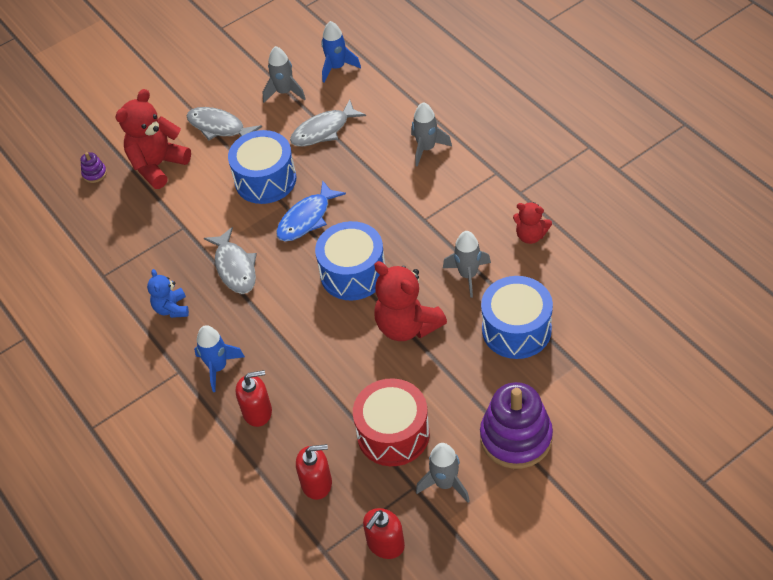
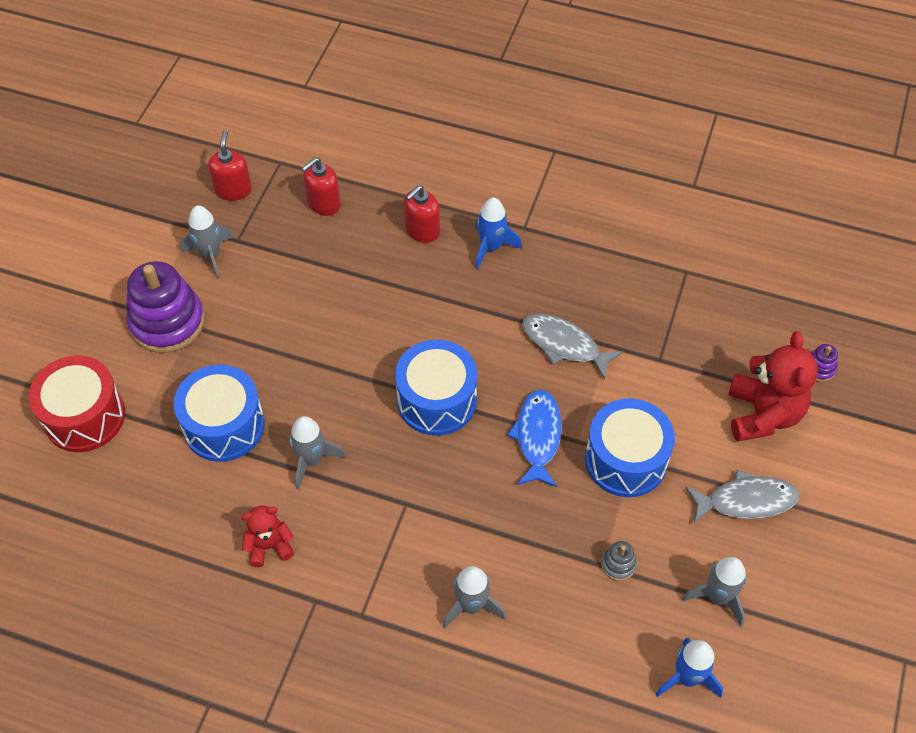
camera: 140 degrees right, 5 degrees up
blue teddy bear [147,269,189,318] -> none
grey fish [290,99,366,147] -> grey stacking toy [601,541,637,581]
red drum [353,378,430,466] -> red drum moved to [29,356,125,452]
red teddy bear [374,261,447,341] -> none

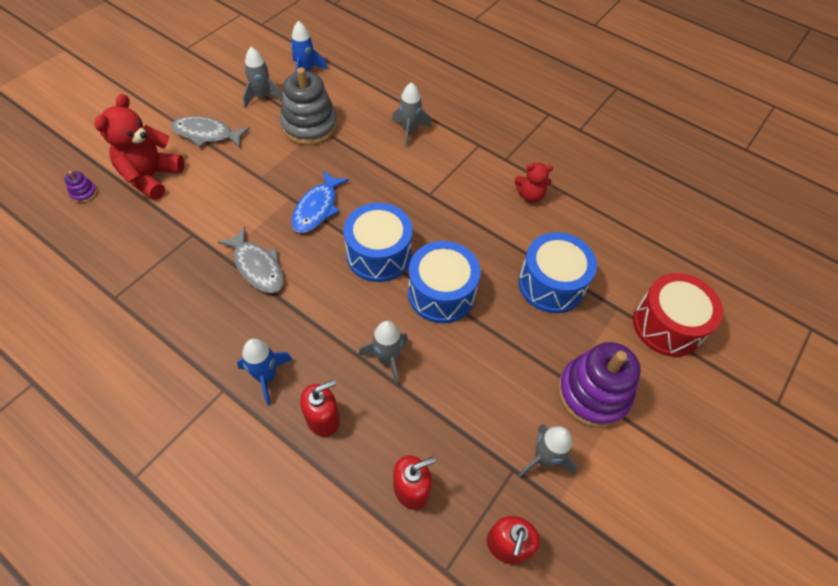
camera: 165 degrees left, 0 degrees up
grey rocket [289,416,346,490] -> grey rocket moved to [358,321,408,386]
blue drum [585,398,675,497] -> blue drum moved to [408,241,481,323]
grey stacking toy [601,541,637,581] -> grey stacking toy [280,67,337,145], size x2.40

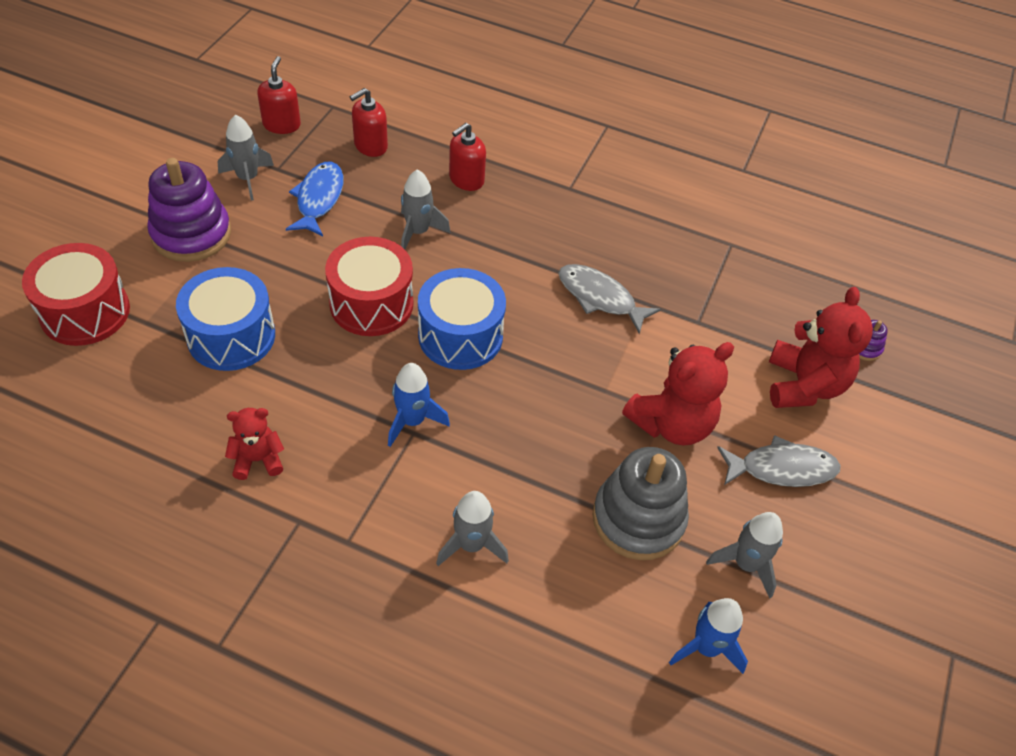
camera: 165 degrees right, 5 degrees down
blue rocket [237,339,293,406] -> blue rocket moved to [388,363,450,447]
blue fish [291,170,349,233] -> blue fish moved to [286,161,343,236]
blue drum [408,241,481,323] -> red drum [325,237,413,336]
none -> red teddy bear [622,342,734,446]

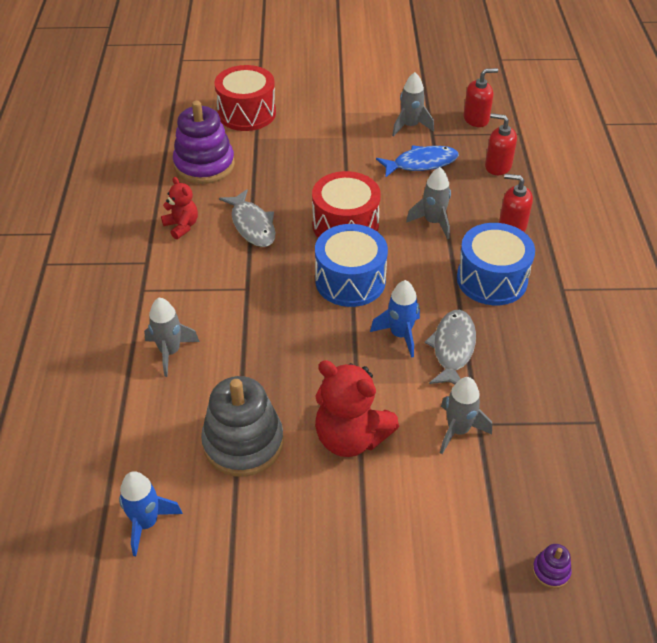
camera: 70 degrees right, 5 degrees down
purple stacking toy [147,158,231,262] -> purple stacking toy moved to [173,101,235,184]
blue drum [176,267,275,371] -> blue drum moved to [457,223,535,305]
blue rocket [388,363,450,447] -> blue rocket moved to [370,280,420,358]
grey rocket [706,512,783,599] -> grey rocket moved to [440,377,492,454]
grey fish [717,435,841,487] -> grey fish moved to [219,189,275,247]
red teddy bear [769,287,873,408] -> none

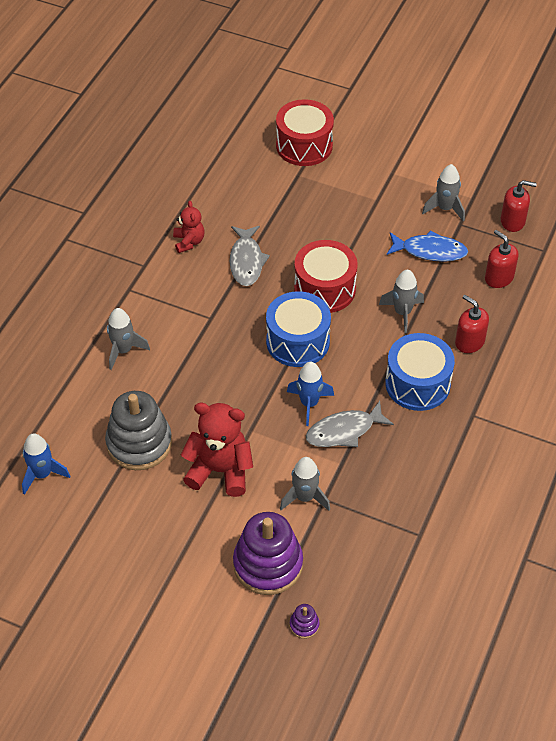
camera: 25 degrees right, 5 degrees up
purple stacking toy [173,101,235,184] -> purple stacking toy moved to [233,512,303,595]
red teddy bear [315,360,399,457] -> red teddy bear turned 135 degrees clockwise [181,403,253,497]
grey fish [424,310,476,385] -> grey fish turned 150 degrees counterclockwise [306,401,394,447]

